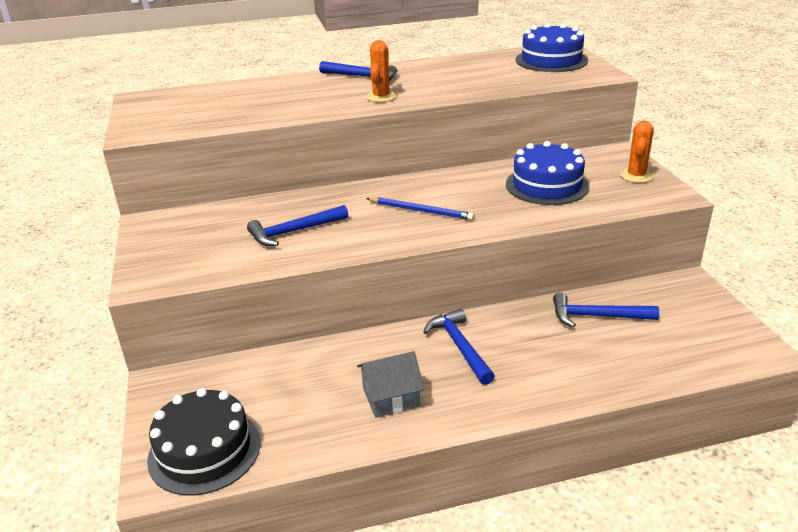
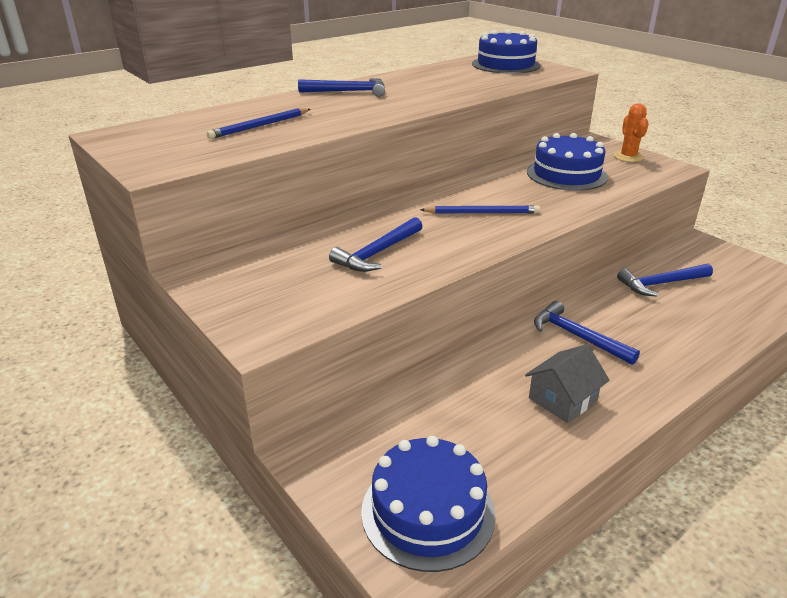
camera: 25 degrees left, 0 degrees up
black cake [147,388,260,495] -> blue cake [361,436,495,572]
orange cactus [366,40,397,102] -> none
none -> blue pencil [207,108,310,139]

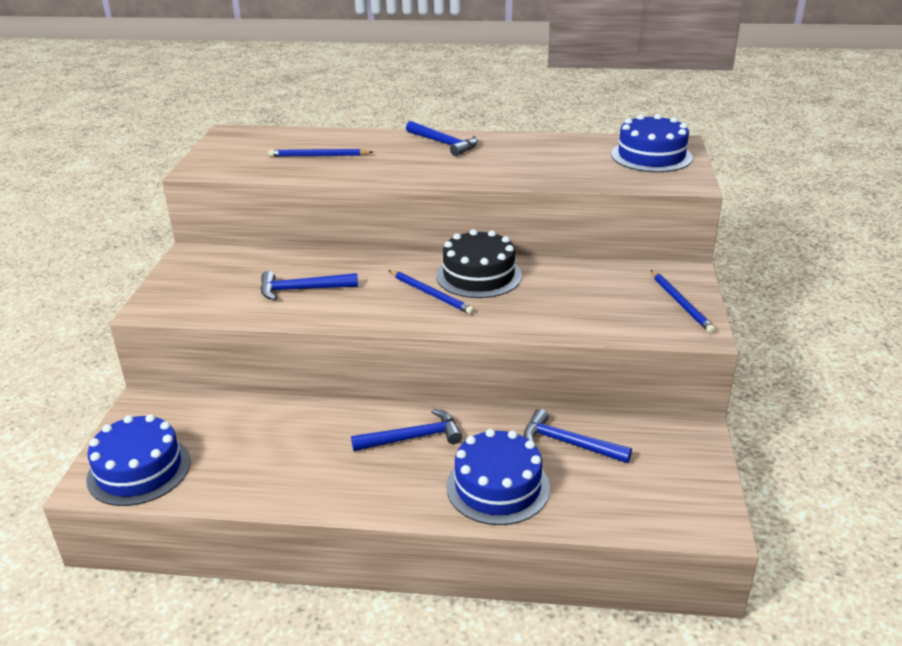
camera: 45 degrees right, 0 degrees up
grey house [525,344,610,423] -> none
blue cake [527,133,608,191] -> blue cake moved to [446,429,550,525]
blue hammer [534,301,640,365] -> blue hammer turned 75 degrees clockwise [351,409,462,451]
orange cactus [614,103,649,162] -> blue pencil [651,270,716,334]
none -> black cake [436,229,522,298]

